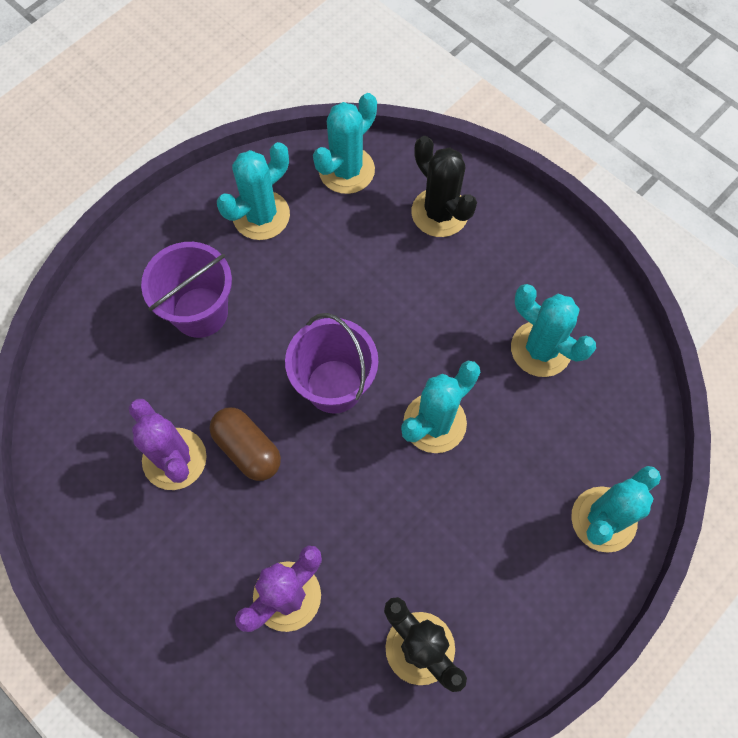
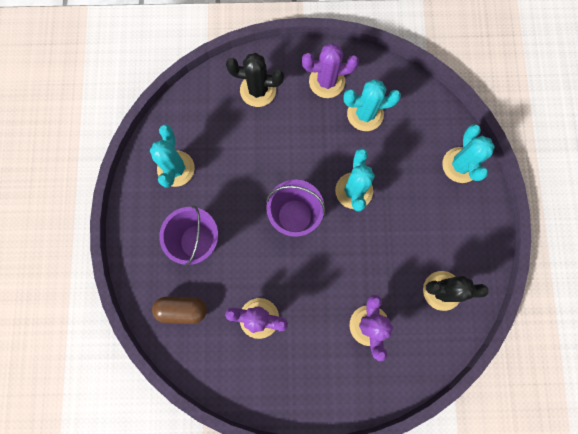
camera: 45 degrees left, 10 degrees up
brown capsule [209,408,281,481] -> brown capsule moved to [152,297,207,324]
turquoise cactus [313,93,377,194] -> none
none -> purple cactus [302,43,359,98]

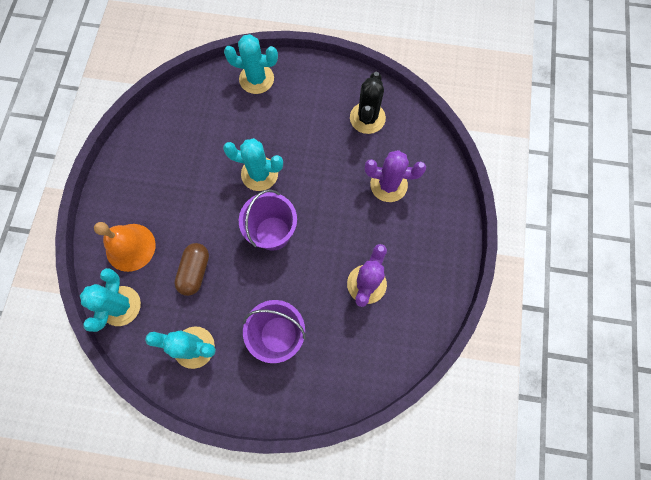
camera: 80 degrees left, 5 degrees down
brown capsule [152,297,207,324] -> brown capsule moved to [174,243,209,296]
black cactus [226,53,284,107] -> orange bell [94,222,156,272]
purple cactus [302,43,359,98] -> none
turquoise cactus [343,79,401,131] -> turquoise cactus moved to [80,268,141,332]

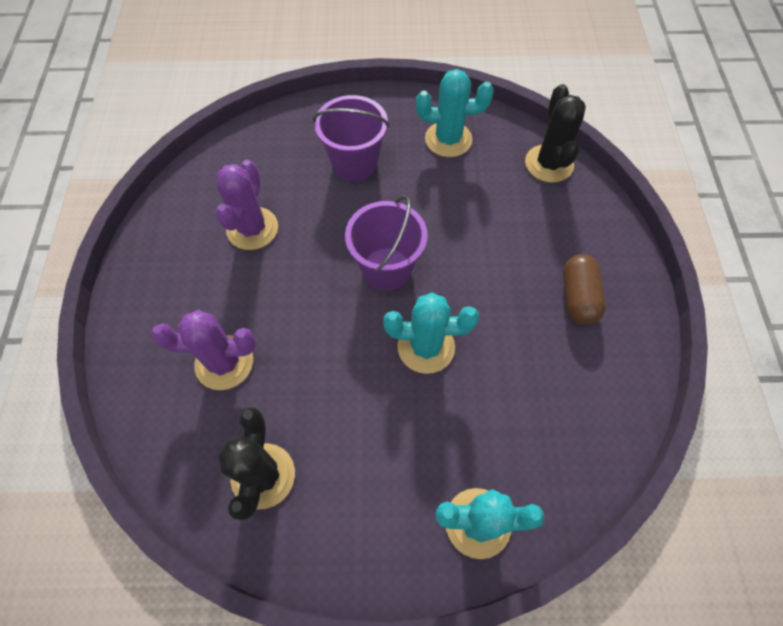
camera: 170 degrees right, 10 degrees down
turquoise cactus [80,268,141,332] -> black cactus [525,84,586,183]
orange bell [94,222,156,272] -> none
brown capsule [174,243,209,296] -> brown capsule moved to [563,254,606,325]

